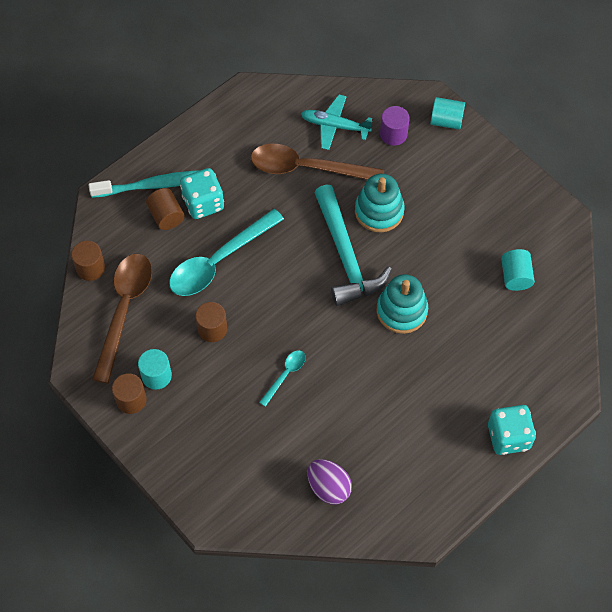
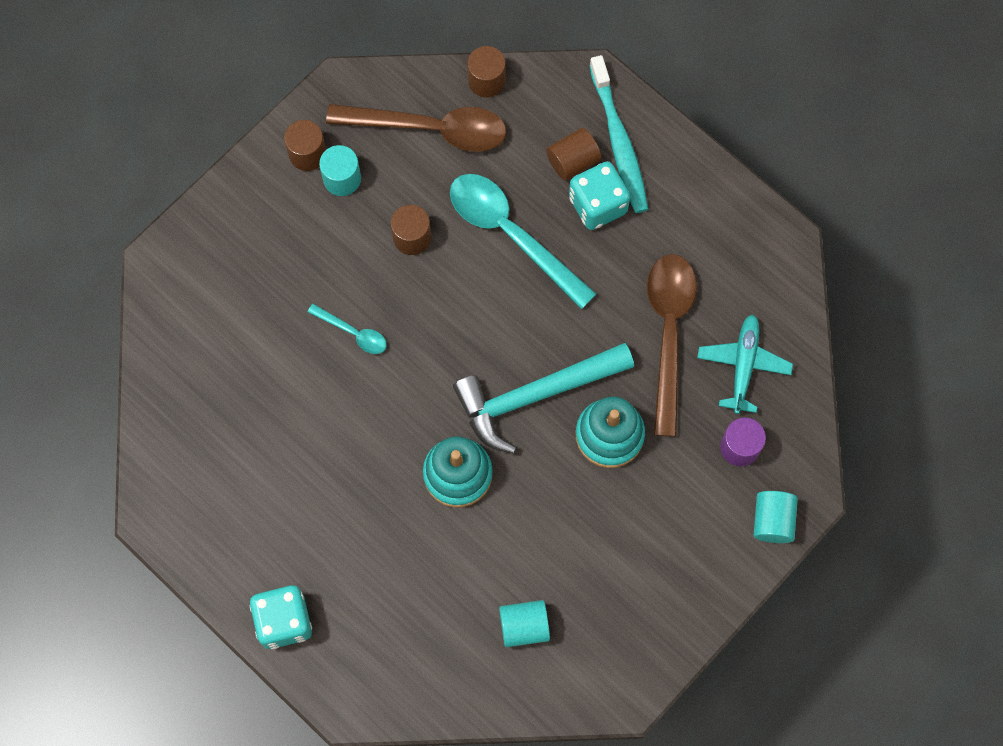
camera: 85 degrees right, 10 degrees up
purple egg [307,459,352,505] -> none

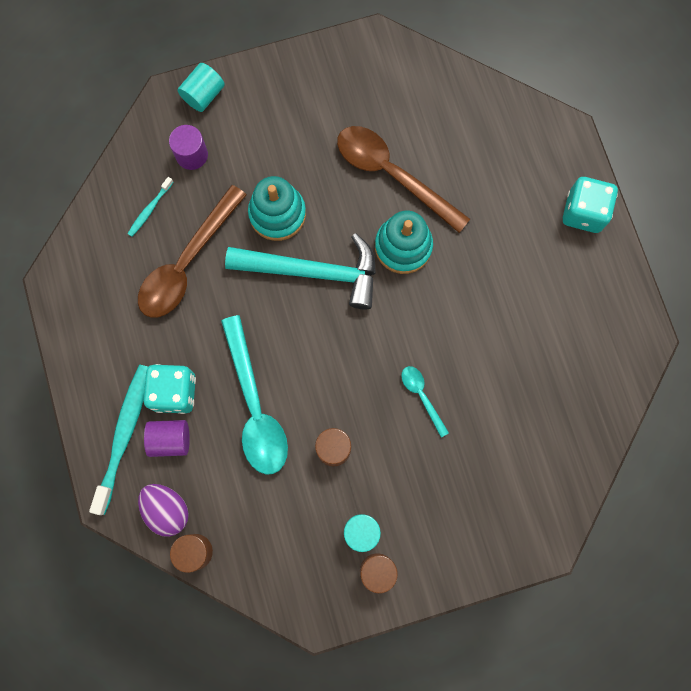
camera: 150 degrees left, 5 degrees up
brown spoon [326,104,506,152] -> brown spoon moved to [337,126,470,233]
turquoise cylinder [499,600,550,647] -> none
brown cylinder [546,128,601,181] -> purple cylinder [144,420,190,457]
turquoise plane [697,314,793,414] -> turquoise toothbrush [127,177,173,237]
none -> purple egg [138,484,189,537]

